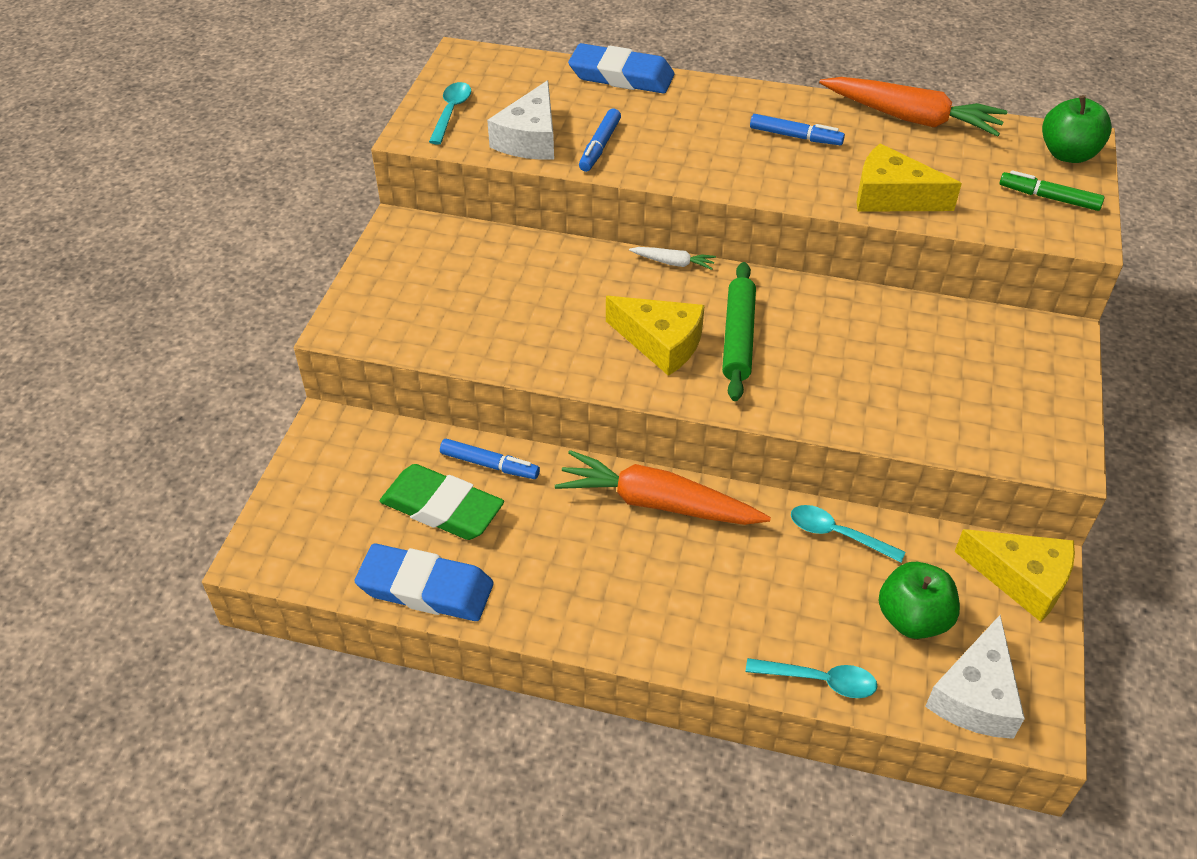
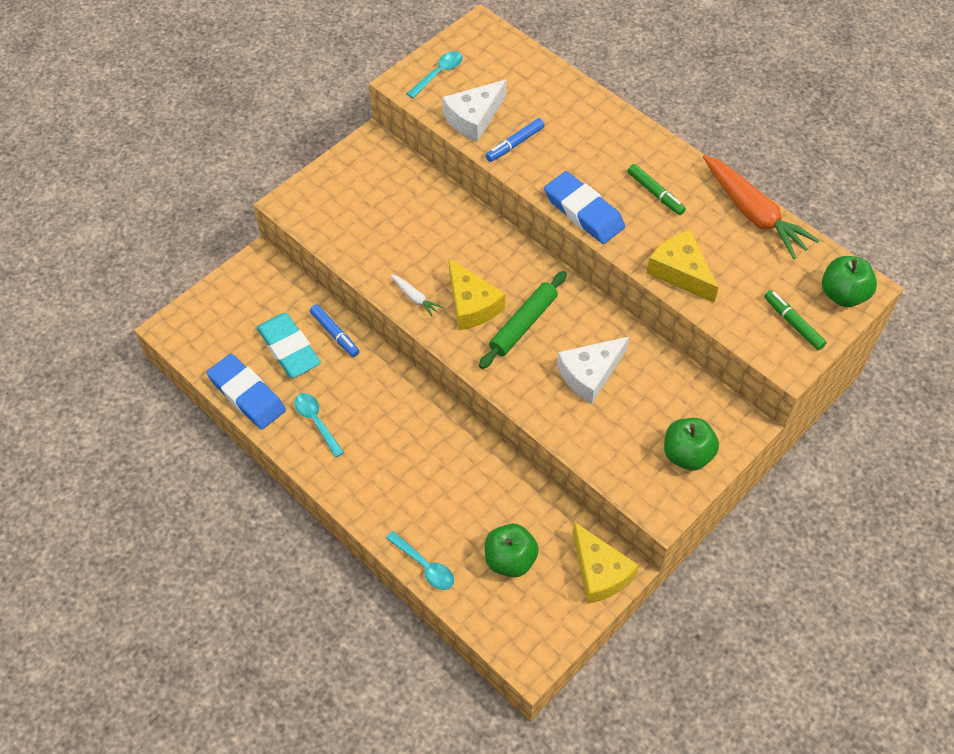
camera: 30 degrees right, 10 degrees up
green eraser [380,464,504,540] -> turquoise eraser [257,313,321,378]
orange carrot [555,450,771,525] -> none
blue eraser [568,43,675,94] -> blue eraser moved to [544,171,625,244]
white carrot [629,247,716,270] -> white carrot moved to [390,274,443,317]
blue marker [750,114,845,145] -> green marker [628,164,686,215]
turquoise spoon [791,505,906,563] -> turquoise spoon moved to [294,393,344,458]
white cheese [925,615,1025,739] -> white cheese moved to [557,337,629,404]
none -> green apple [664,418,719,471]

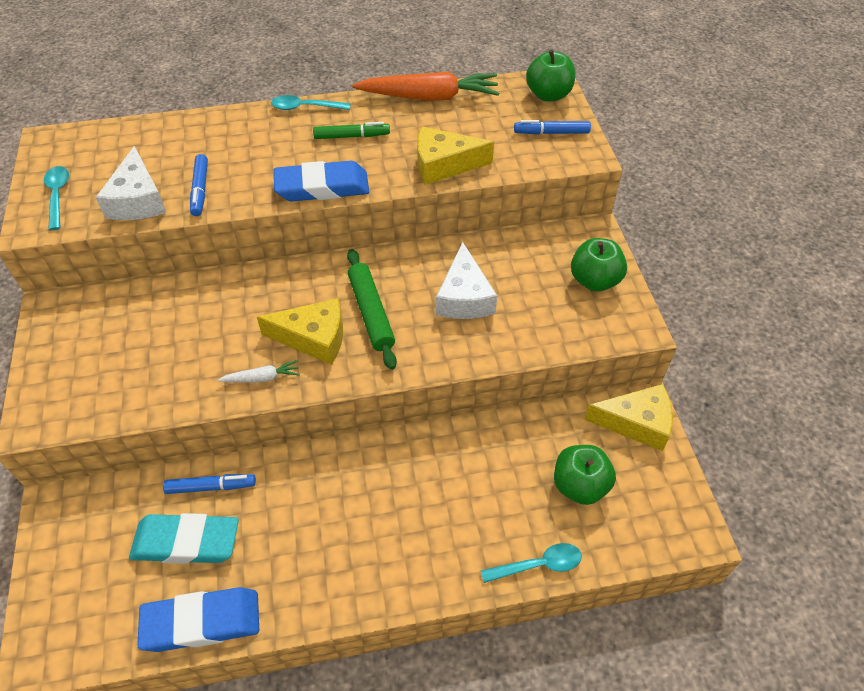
camera: 55 degrees left, 5 degrees down
turquoise spoon [294,393,344,458] -> turquoise spoon moved to [271,95,351,110]
green marker [764,290,827,350] -> blue marker [514,120,591,135]

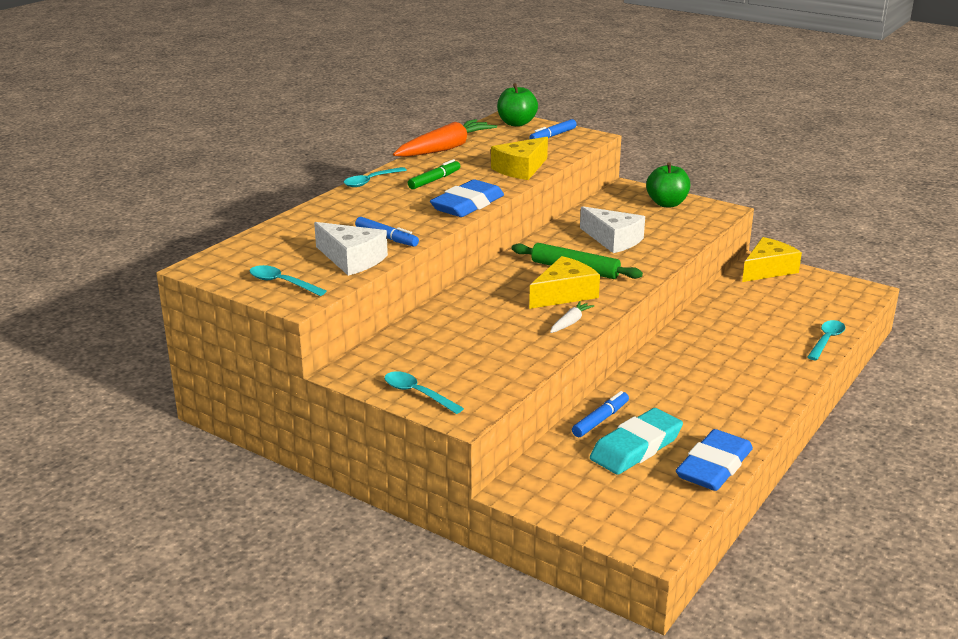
camera: 45 degrees left, 25 degrees down
green apple [554,445,616,505] -> none
none -> turquoise spoon [384,371,464,414]

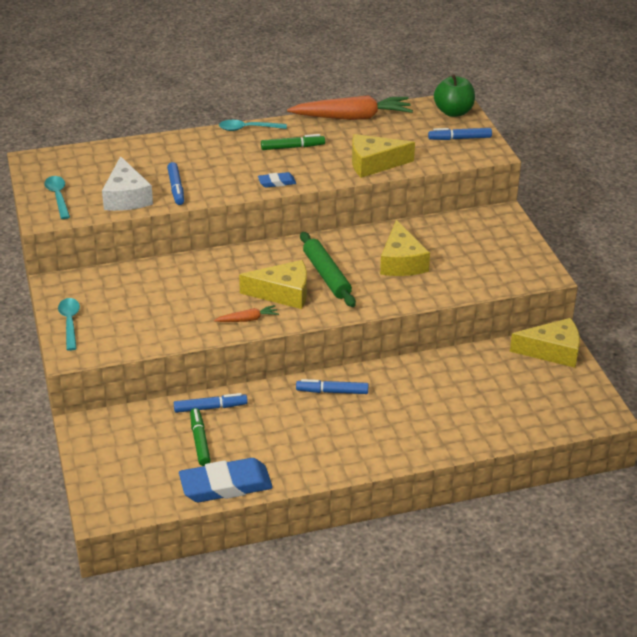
camera: 40 degrees right, 10 degrees up
blue eraser [430,179,504,217] -> blue eraser [258,172,296,188], size x0.48
white carrot [550,301,594,333] -> orange carrot [214,305,279,322]
white cheese [580,206,645,253] -> yellow cheese [380,220,430,276]
turquoise eraser [590,408,683,475] -> green marker [190,408,211,466]
green apple [646,162,690,207] -> none
turquoise spoon [807,320,845,360] -> none
none -> blue marker [296,379,368,394]

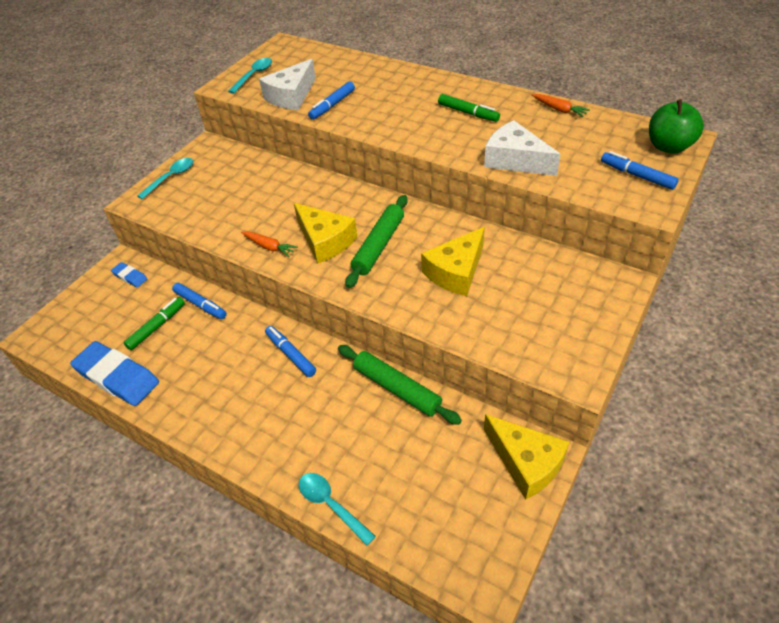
camera: 50 degrees right, 10 degrees up
turquoise spoon [219,120,287,131] -> turquoise spoon moved to [299,473,376,546]
blue eraser [258,172,296,188] -> blue eraser moved to [111,262,148,287]
orange carrot [287,95,413,120] -> orange carrot [532,94,590,117], size x0.45
yellow cheese [352,134,415,178] -> white cheese [484,120,561,176]
none -> green rolling pin [338,345,462,425]

